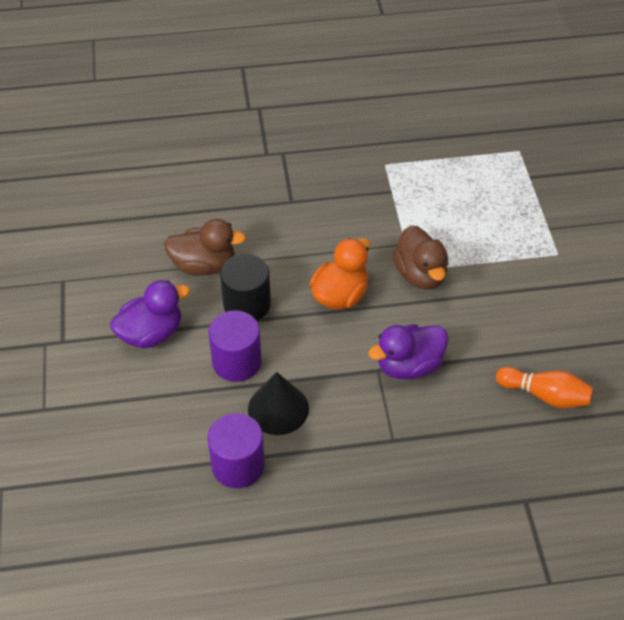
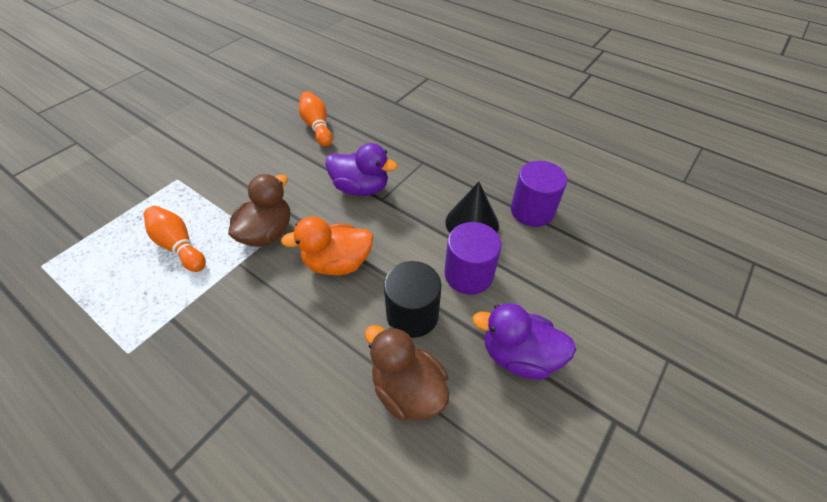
camera: 135 degrees left, 0 degrees up
none -> orange bowling pin [144,206,206,272]

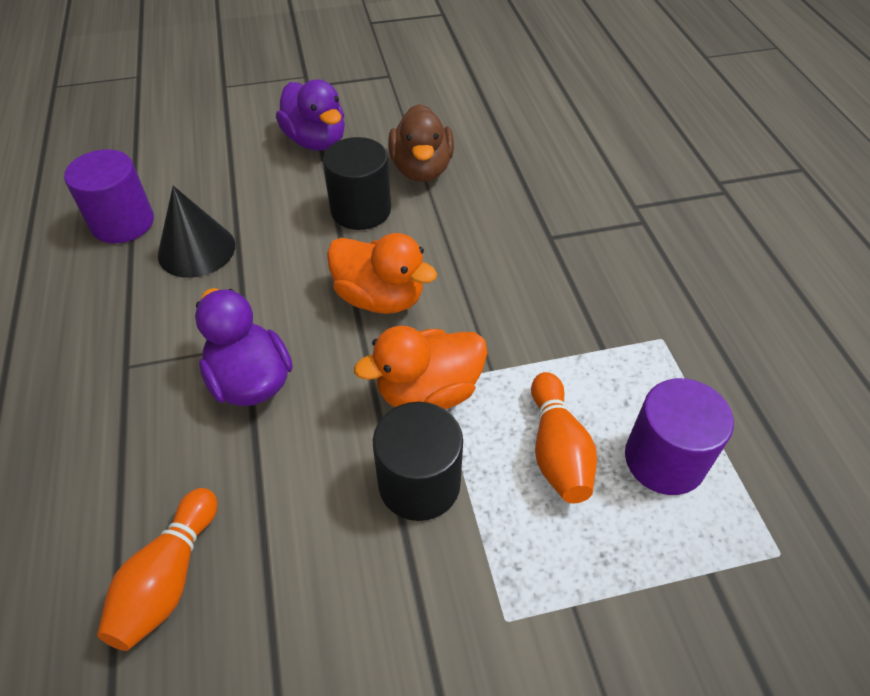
camera: 140 degrees left, 0 degrees up
brown duck [228,174,290,247] -> orange duck [354,326,487,409]
purple cylinder [445,222,502,295] -> purple cylinder moved to [625,378,734,495]
none -> black cylinder [373,402,463,521]

